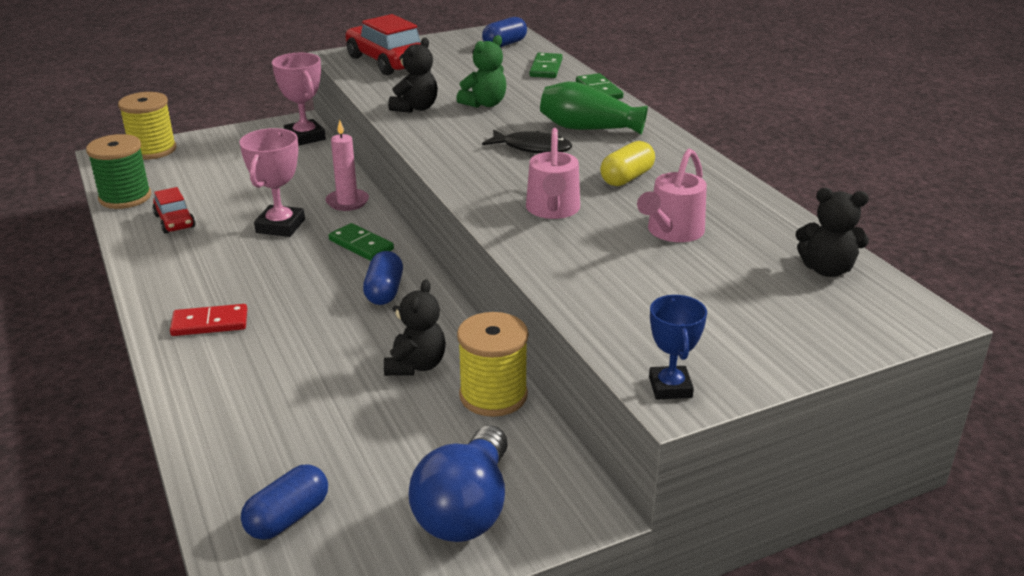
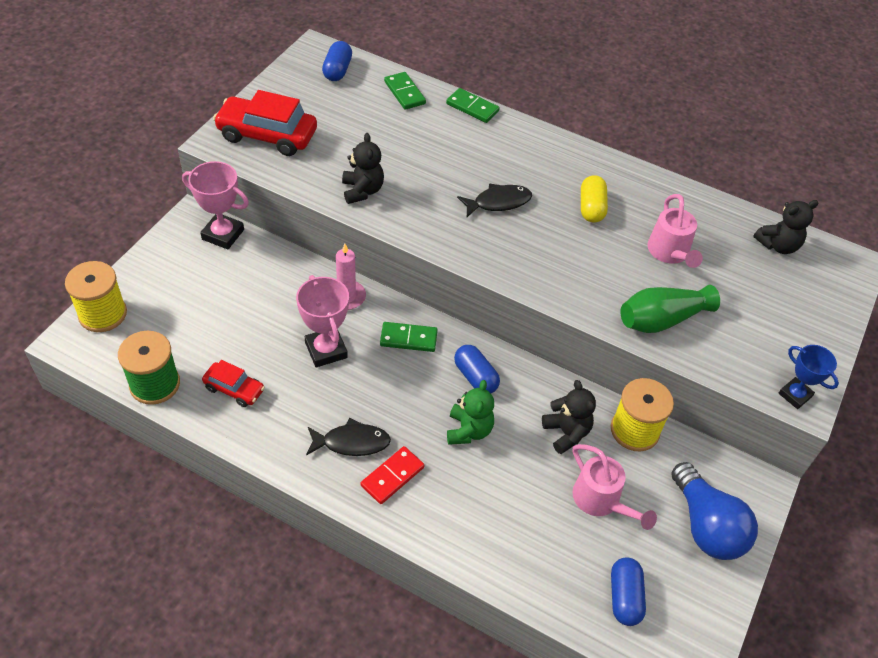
camera: 40 degrees left, 20 degrees up
green teddy bear [456,35,506,108] -> green teddy bear moved to [447,380,494,445]
pink watering can [526,128,580,219] -> pink watering can moved to [572,444,657,530]
green vase [540,81,648,134] -> green vase moved to [620,285,720,333]
none -> black fish [306,418,391,456]

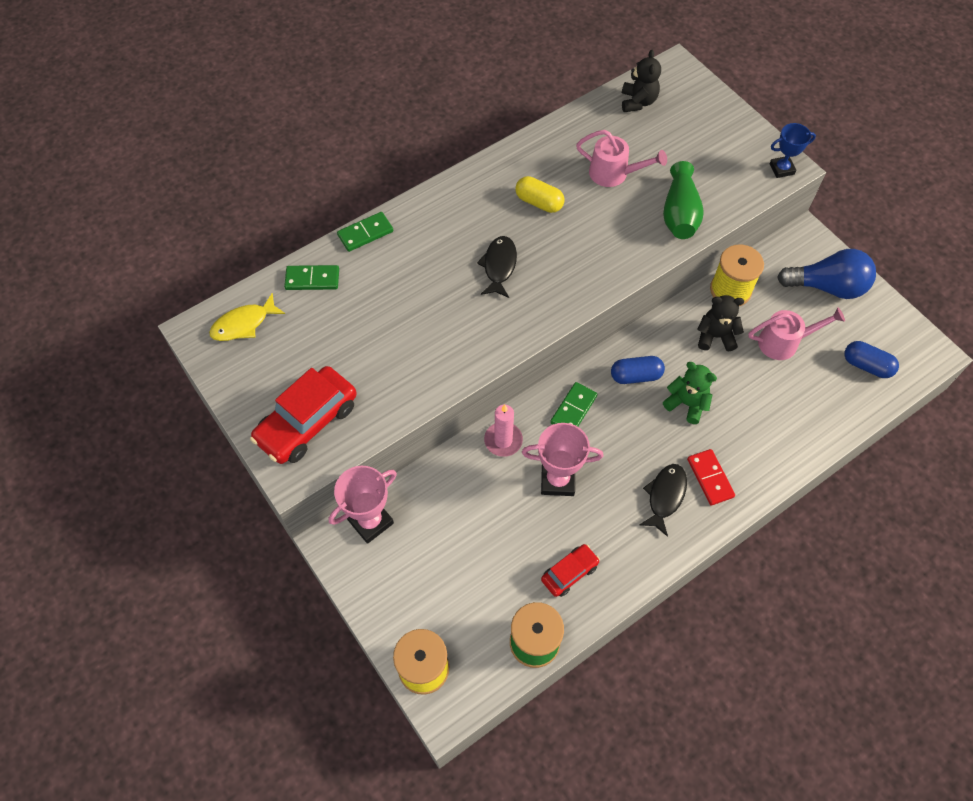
camera: 60 degrees left, 10 degrees up
blue capsule [322,41,352,81] -> yellow fish [209,293,285,341]
black teddy bear [342,133,384,204] -> none

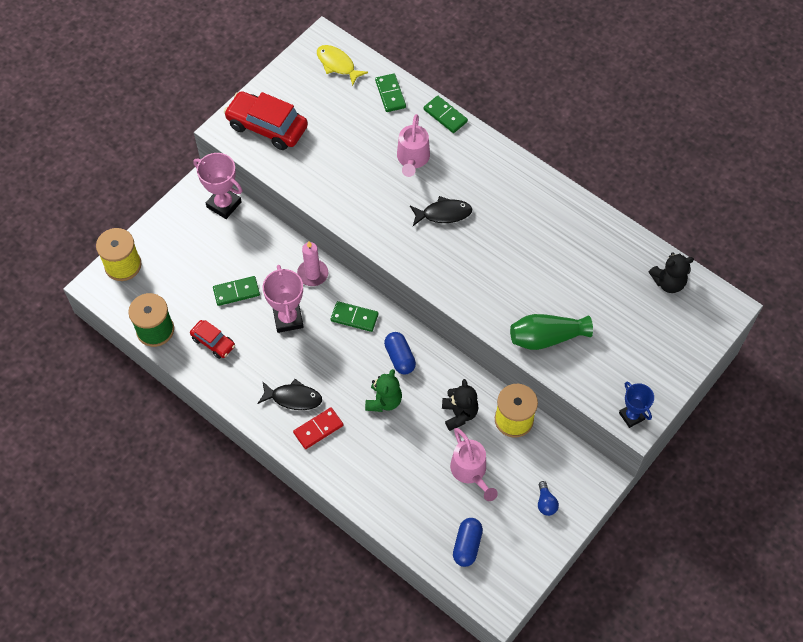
camera: 75 degrees right, 0 degrees up
yellow capsule [515,176,564,213] -> none
pink watering can [576,130,667,187] -> pink watering can moved to [397,114,430,177]
blue light bulb [777,249,876,299] -> blue light bulb [538,481,559,516], size x0.44
none -> green domino [213,276,260,306]

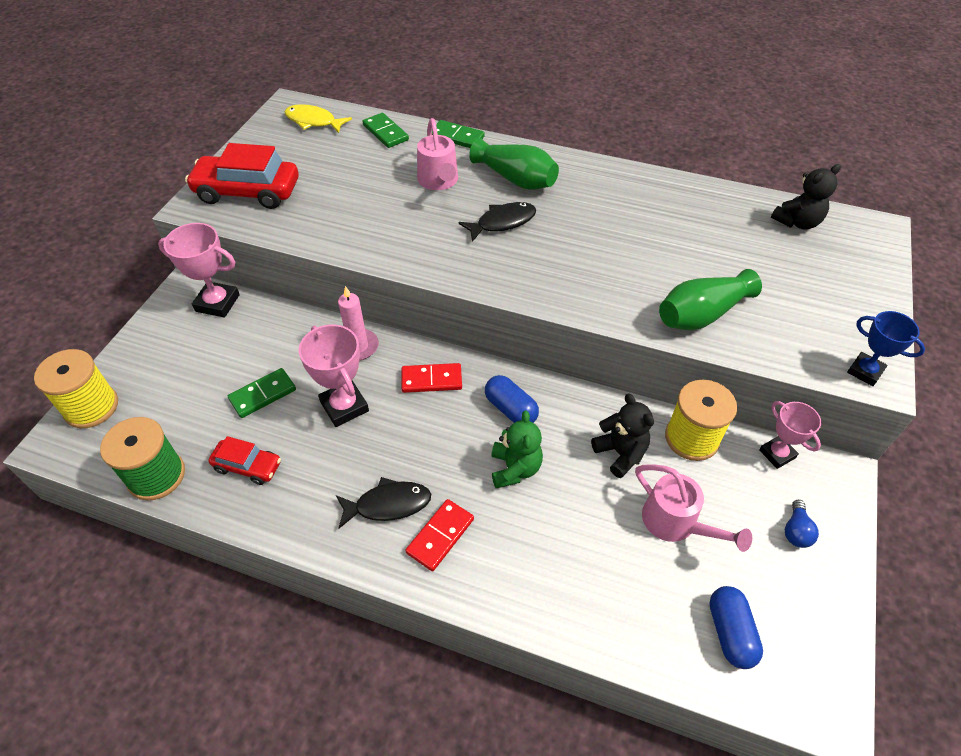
camera: 20 degrees left, 10 degrees down
green domino [331,301,378,332] -> red domino [401,363,462,393]
blue light bulb [538,481,559,516] -> blue light bulb turned 45 degrees clockwise [785,500,819,548]
none -> green vase [469,138,559,190]
none -> pink trophy [759,401,821,469]

